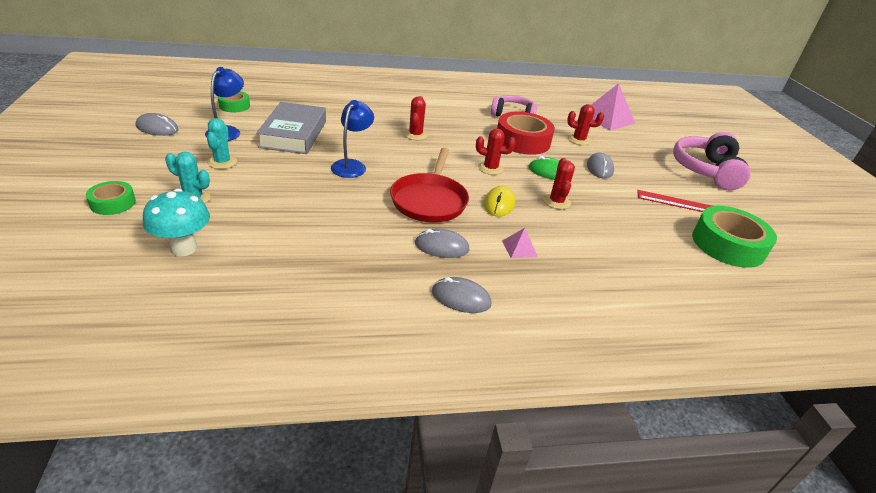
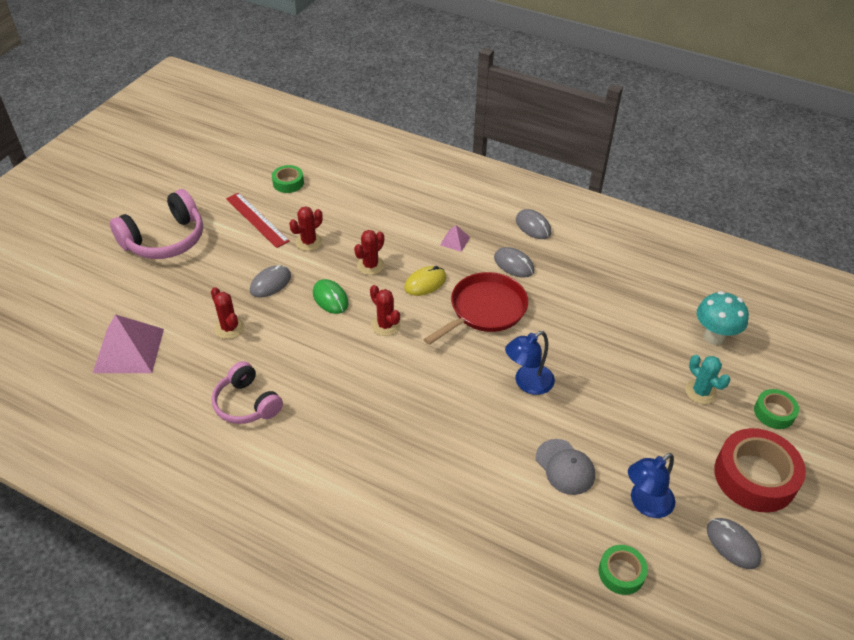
camera: 140 degrees left, 10 degrees up
turquoise cactus [207,118,237,169] -> none
grey book [256,102,326,154] -> grey cap [536,439,595,495]
red cactus [404,96,428,140] -> red cactus moved to [289,206,323,251]
red tape [497,112,555,155] -> red tape moved to [714,428,806,513]
green tape [692,206,777,268] -> green tape [272,165,304,193], size x0.52

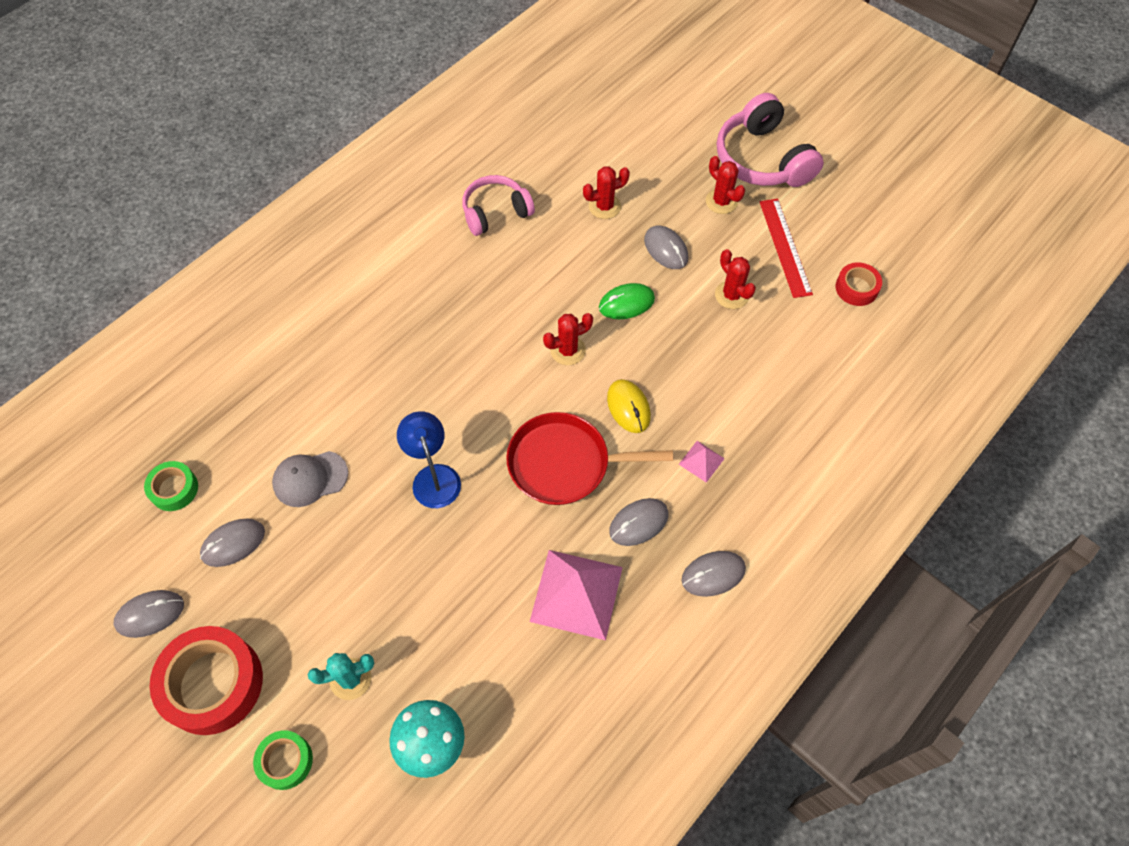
camera: 105 degrees right, 15 degrees up
pink pyramid [93,314,164,373] -> pink pyramid moved to [530,550,623,640]
red ruler [226,193,290,248] -> red ruler turned 75 degrees counterclockwise [760,199,813,298]
green tape [272,165,304,193] -> red tape [836,262,882,306]
red cactus [354,230,384,275] -> red cactus moved to [706,156,745,214]
red pan [424,272,528,345] -> red pan turned 120 degrees clockwise [506,412,673,505]
blue lamp [628,453,675,518] -> grey mouse [200,519,265,567]

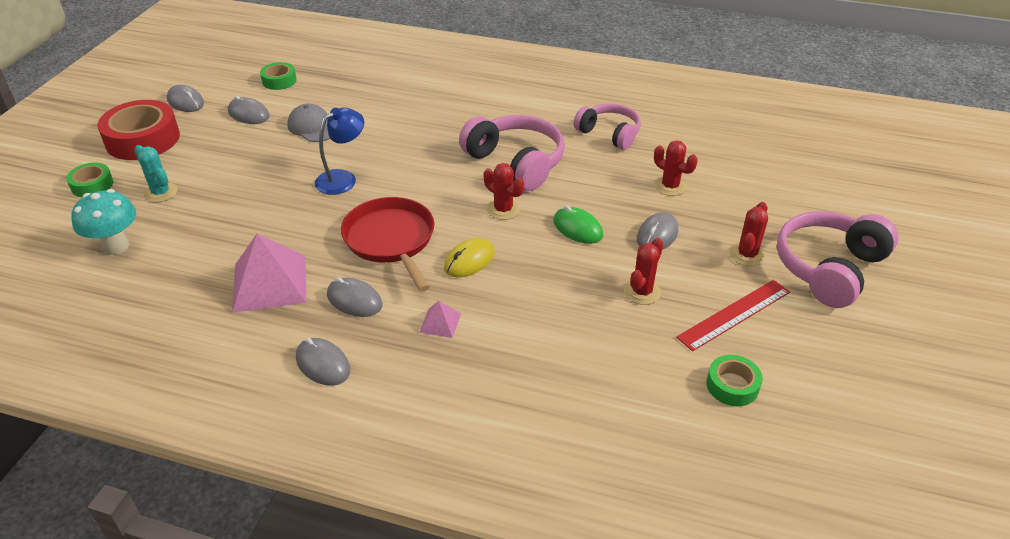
camera: 65 degrees right, 20 degrees down
red tape [836,262,882,306] -> green tape [706,355,763,406]
none -> pink headphones [459,115,565,191]

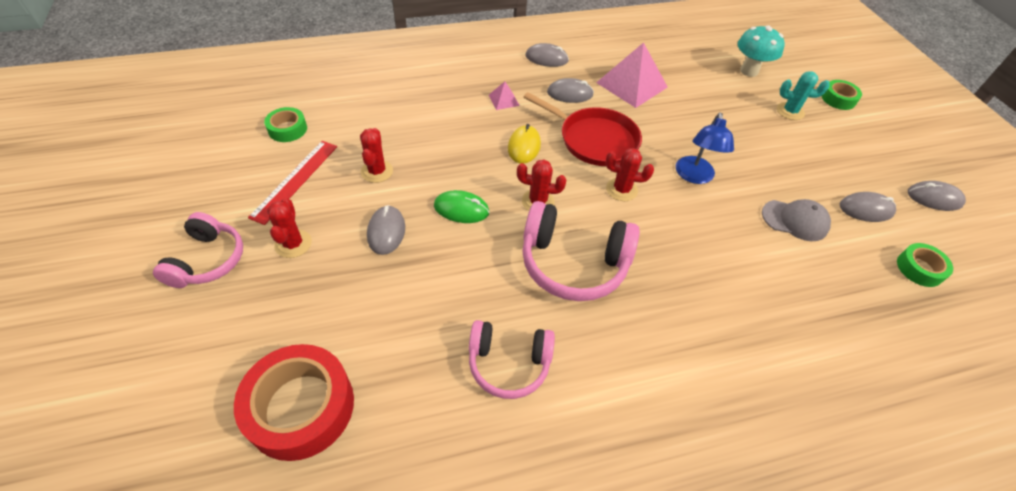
camera: 145 degrees right, 10 degrees up
red tape [98,100,180,160] -> red tape moved to [234,344,354,461]
red cactus [654,140,698,196] -> red cactus moved to [605,148,654,201]
pink headphones [777,211,899,308] -> pink headphones [153,212,243,288], size x0.66

